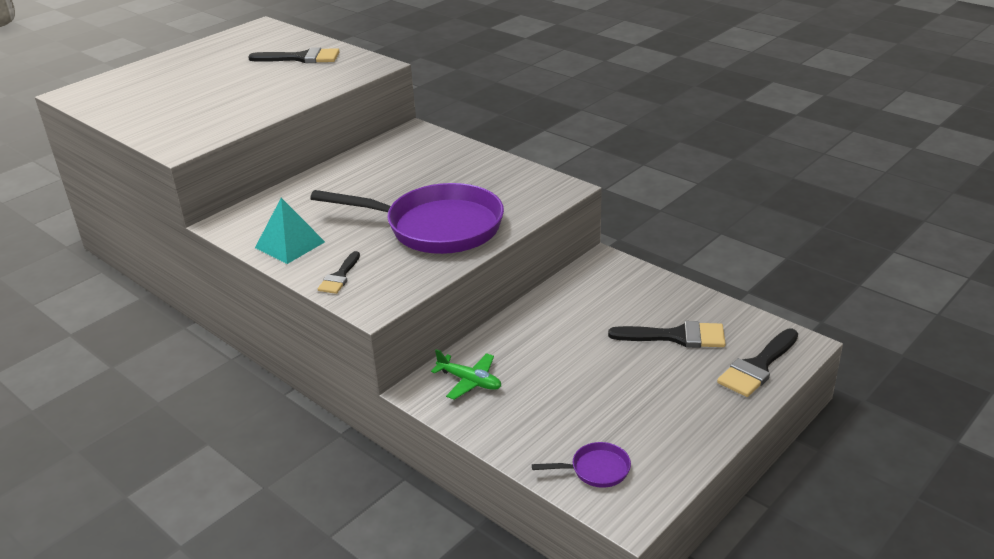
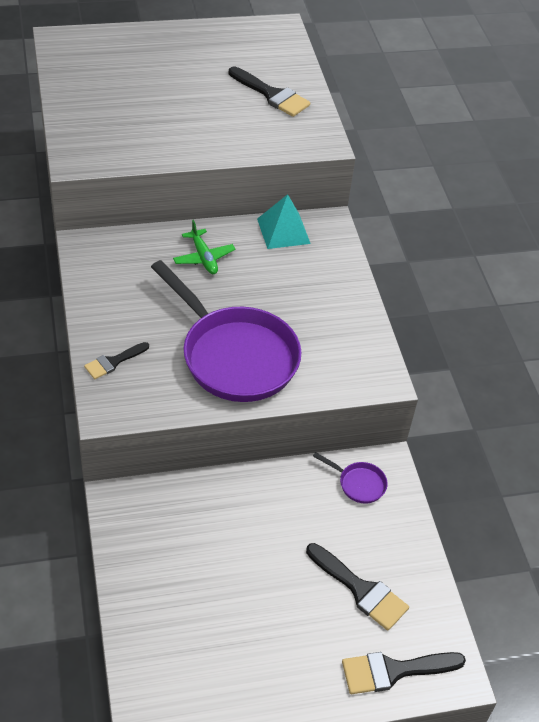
camera: 30 degrees right, 15 degrees up
turquoise pyramid [255,198,325,264] -> turquoise pyramid moved to [257,194,311,249]
green plane [431,349,501,400] -> green plane moved to [173,220,236,274]
purple pan [532,442,631,488] -> purple pan moved to [313,452,388,503]

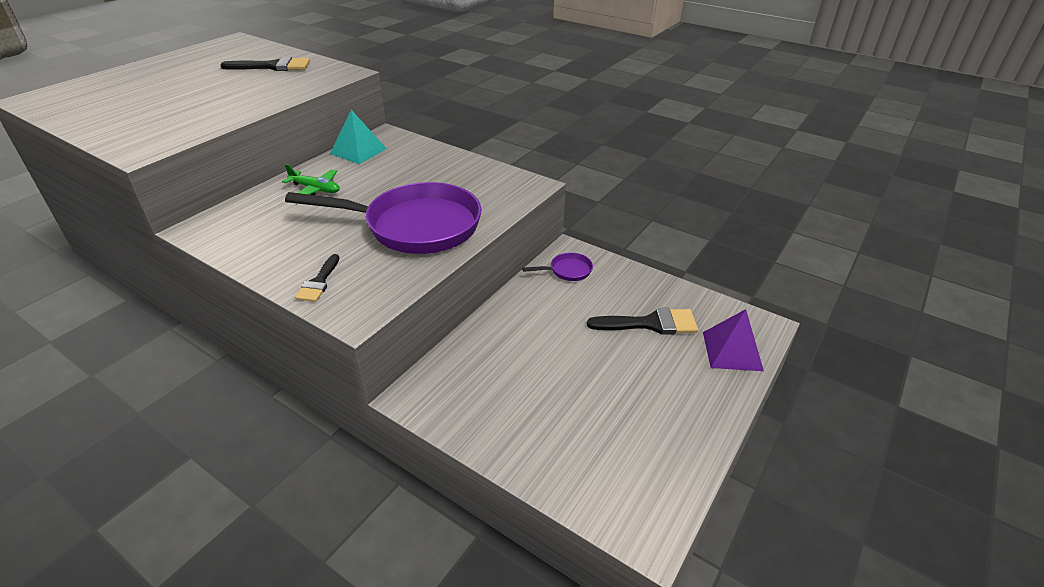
camera: 40 degrees left, 10 degrees down
black brush [342,652,466,694] -> purple pyramid [703,309,764,371]

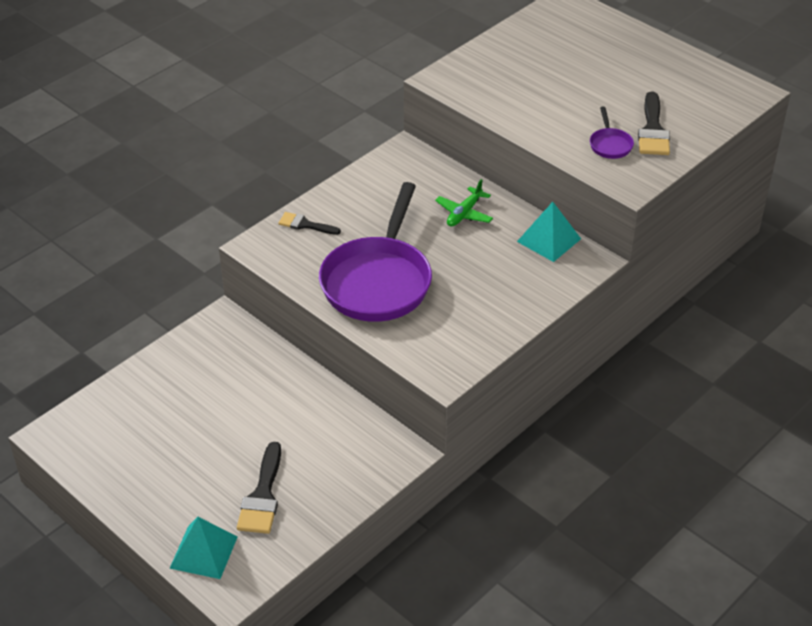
camera: 100 degrees right, 5 degrees up
purple pan [522,253,593,281] -> purple pan moved to [590,107,634,159]
purple pyramid [703,309,764,371] -> turquoise pyramid [169,517,237,579]

